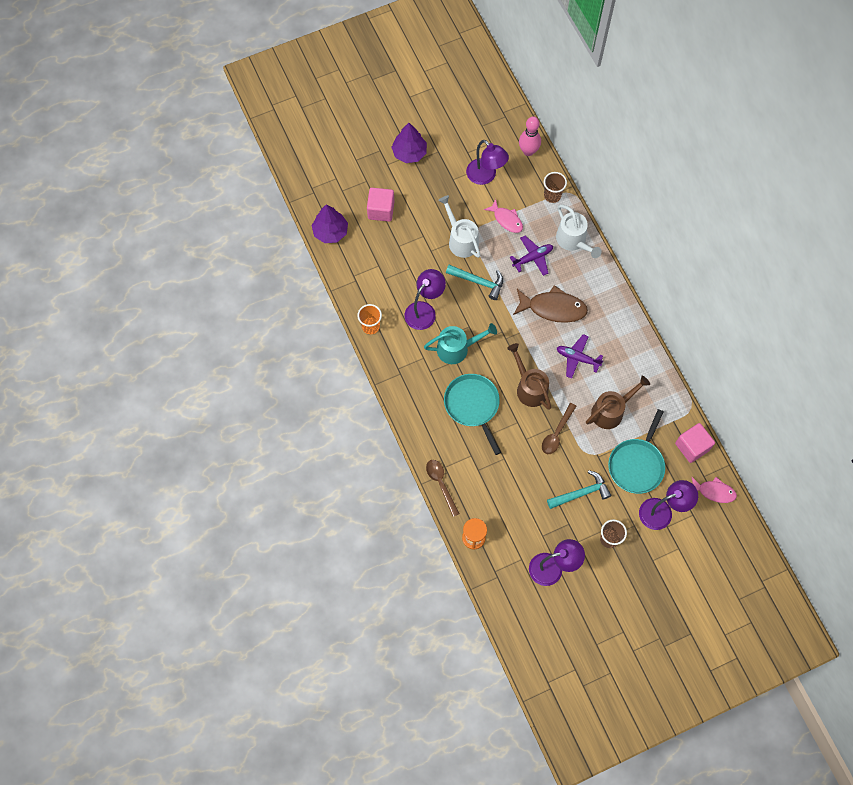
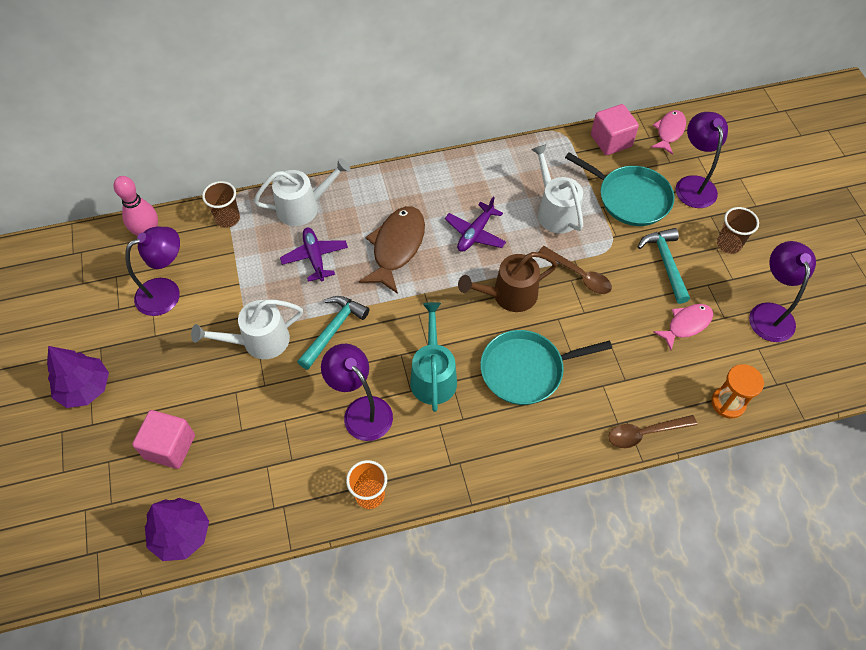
camera: 80 degrees left, 10 degrees down
pink fish [484,199,523,233] -> pink fish moved to [653,304,713,350]
brown watering can [586,376,650,429] -> white watering can [531,144,583,233]

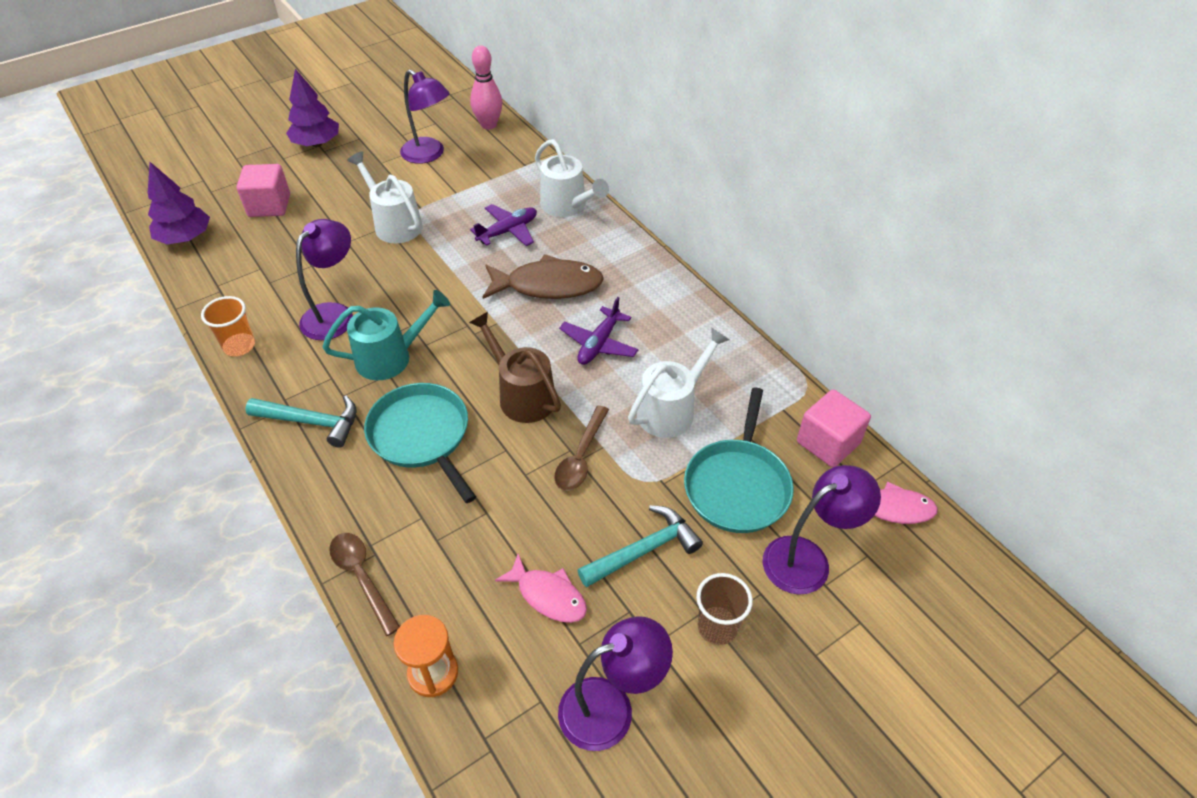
camera: 70 degrees right, 10 degrees down
brown cup [202,181,240,228] -> none
turquoise hammer [297,296,369,370] -> turquoise hammer moved to [245,396,356,448]
purple plane [445,196,506,252] -> purple plane turned 75 degrees counterclockwise [559,297,638,365]

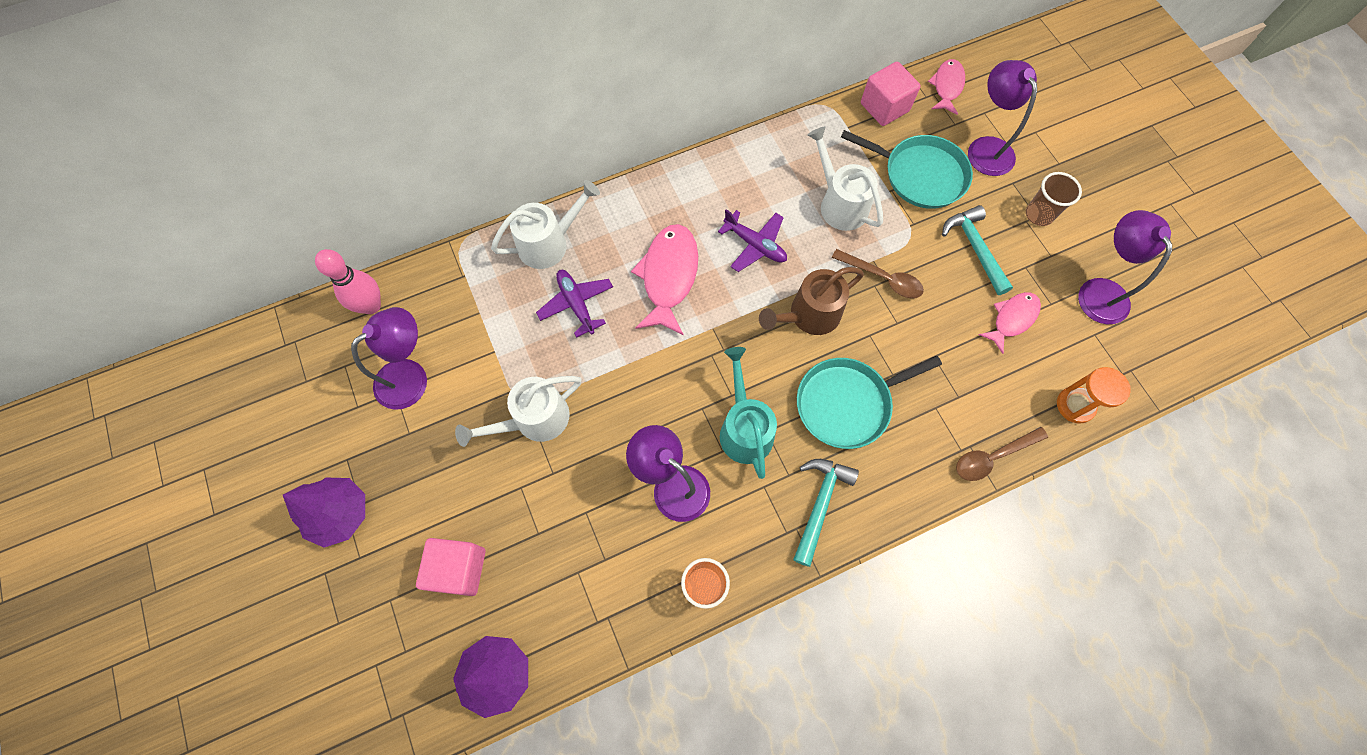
camera: 80 degrees left, 20 degrees up
brown fish [482,254,604,299] -> pink fish [631,224,698,336]

